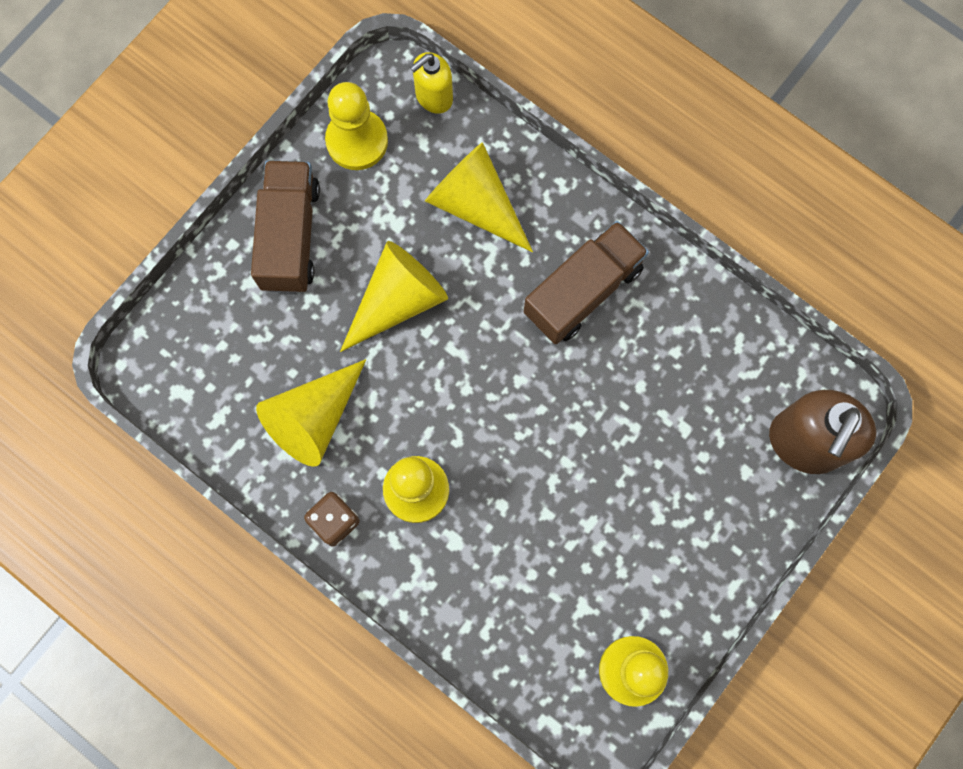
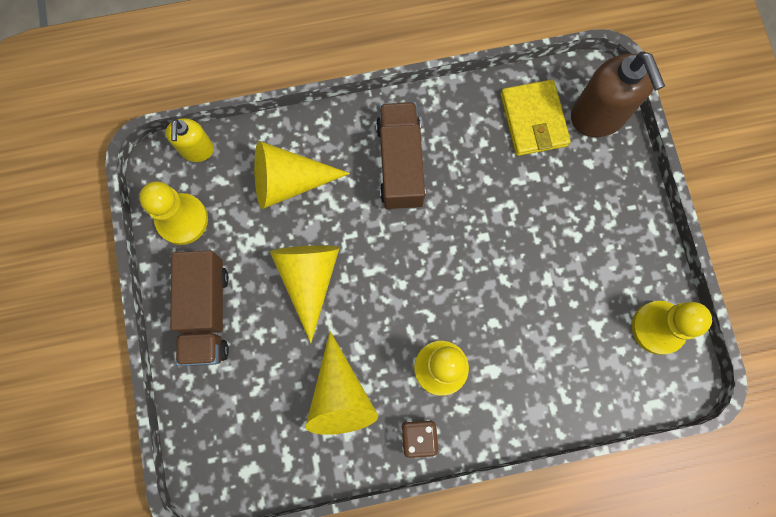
camera: 50 degrees left, 0 degrees up
brown truck [251,160,320,293] -> brown truck turned 135 degrees counterclockwise [170,251,229,366]
none -> yellow wallet [501,80,571,156]

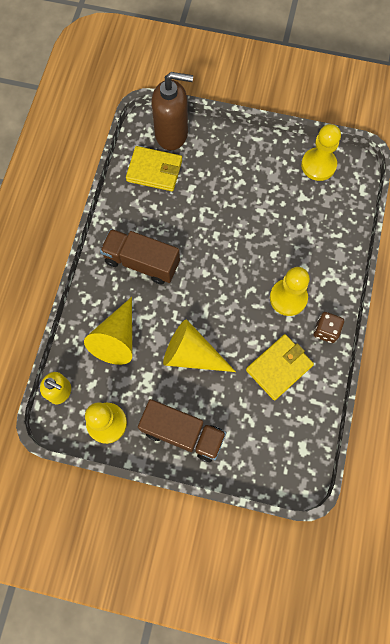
camera: 65 degrees left, 5 degrees down
yellow cone [305,331,378,435] -> yellow wallet [246,334,314,400]

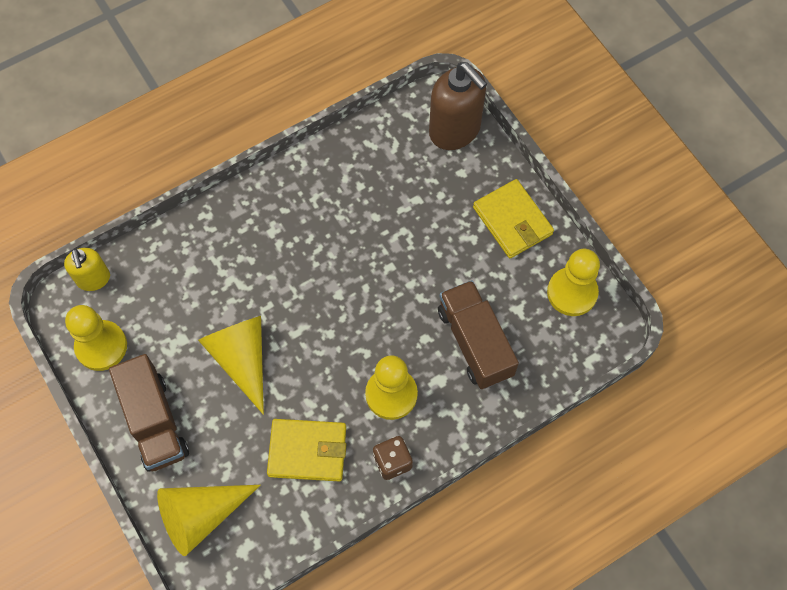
camera: 45 degrees right, 5 degrees down
yellow cone [84,297,132,365] -> yellow cone moved to [157,485,261,556]
brown truck [100,229,180,284] -> brown truck moved to [438,280,519,389]
yellow wallet [126,146,182,191] -> yellow wallet moved to [473,179,554,258]

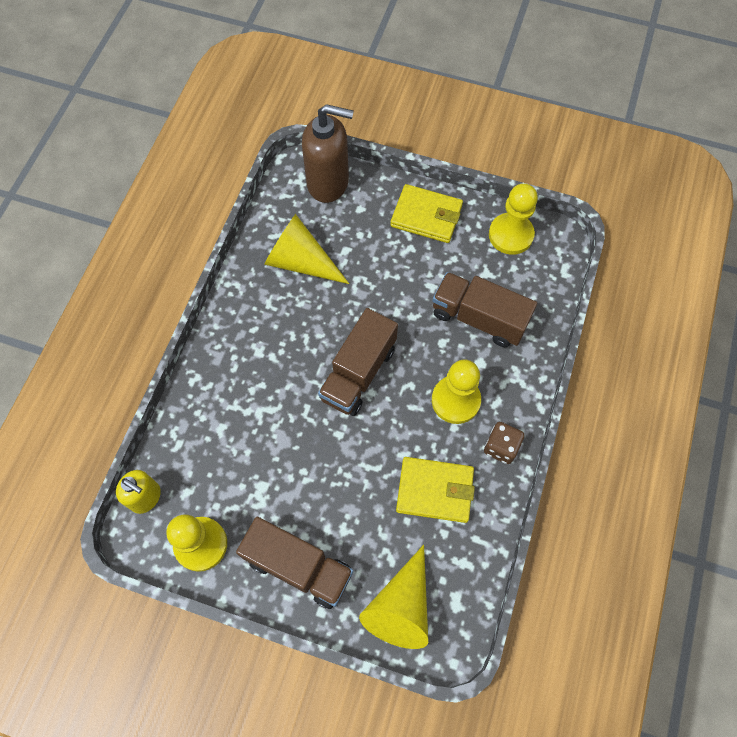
camera: 40 degrees left, 0 degrees up
yellow cone [198,316,264,414] -> yellow cone moved to [264,214,349,284]
yellow wallet [267,419,346,481] -> yellow wallet turned 45 degrees clockwise [396,457,475,523]
none -> brown truck [318,308,398,416]

